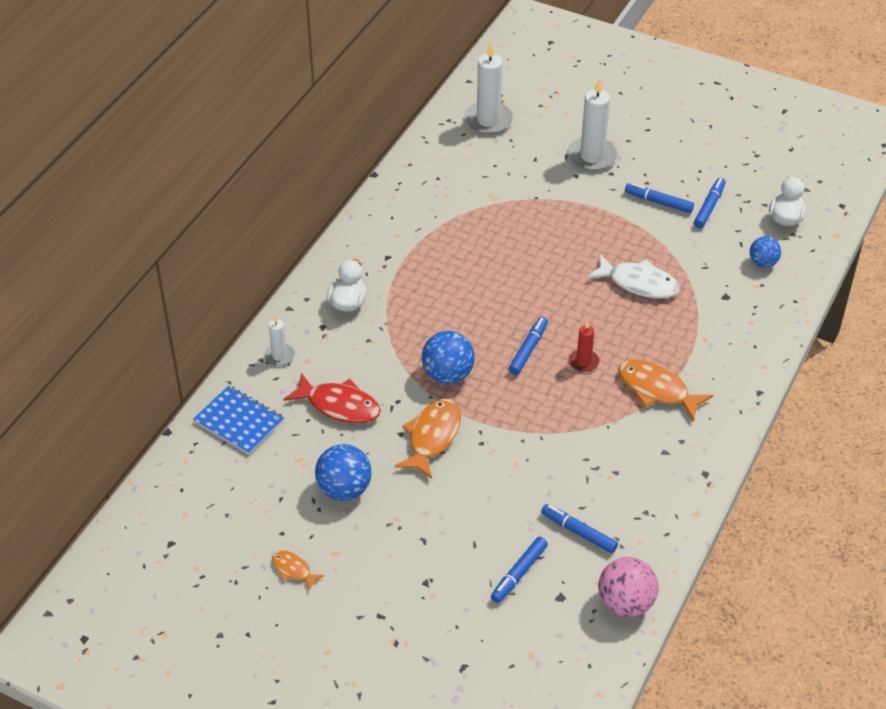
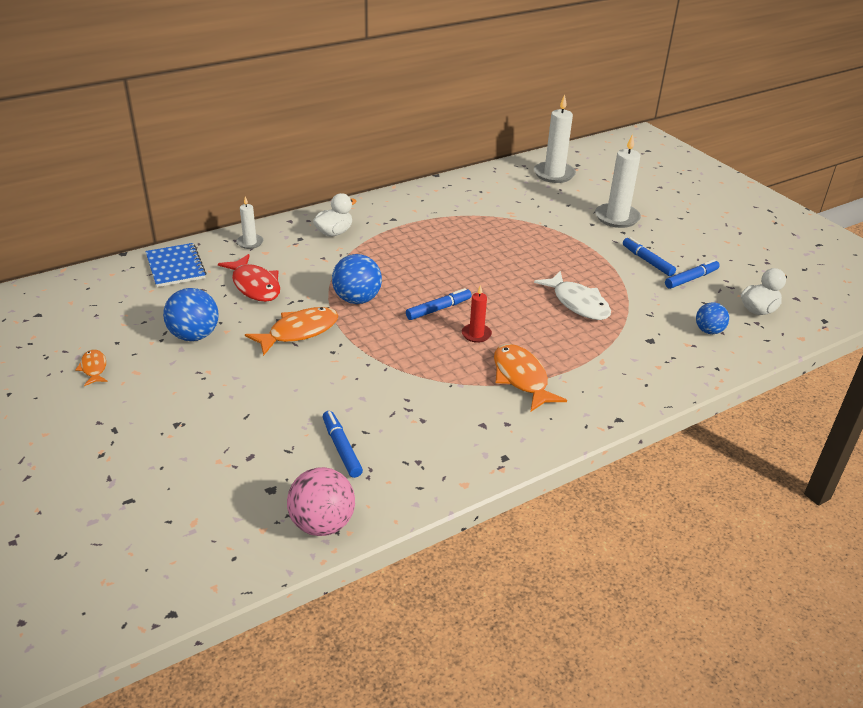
camera: 30 degrees right, 10 degrees down
blue marker [491,537,548,603] -> none

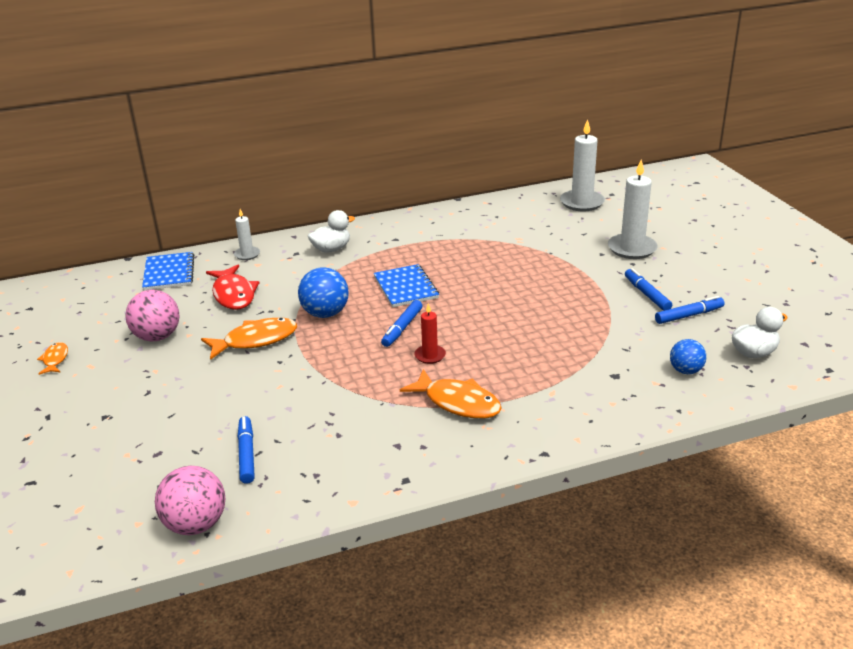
camera: 15 degrees right, 5 degrees down
blue ball [163,288,219,341] -> pink ball [125,290,180,341]
blue marker [406,288,472,320] -> blue marker turned 135 degrees clockwise [381,300,422,347]
orange fish [494,344,567,411] -> orange fish turned 135 degrees clockwise [400,369,502,419]
white fish [534,271,611,320] -> none
none -> blue notebook [373,264,439,307]

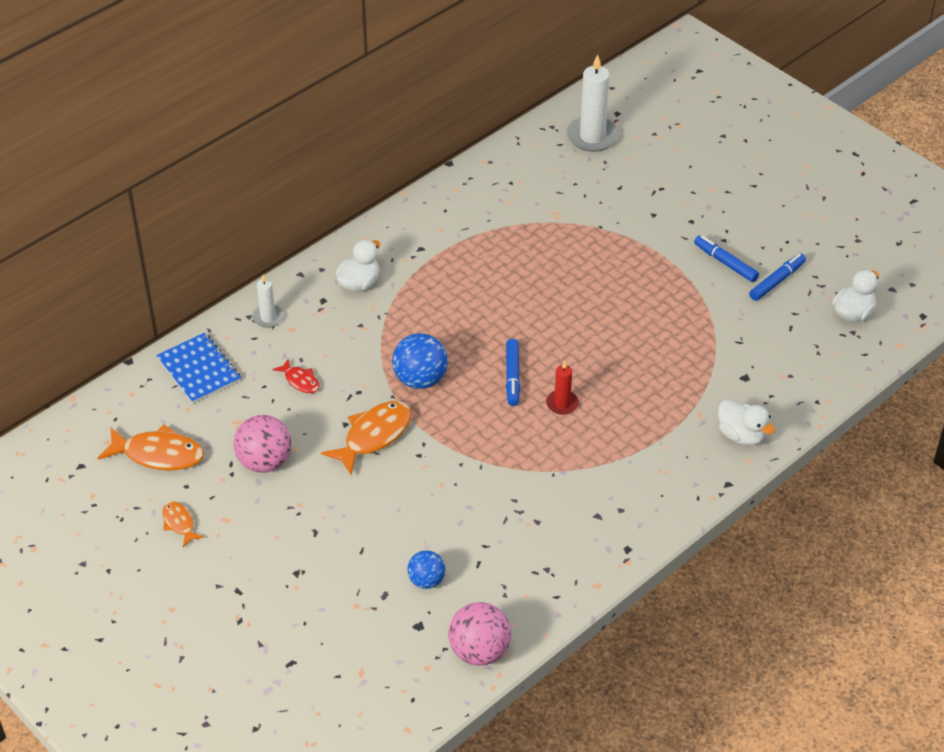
camera: 25 degrees left, 15 degrees up
red fish [206,264,259,310] -> red fish [272,358,319,393], size x0.54
blue marker [238,416,255,484] -> none
blue notebook [373,264,439,307] -> none
orange fish [400,369,502,419] -> orange fish moved to [98,424,204,471]
white candle [608,160,658,259] -> none
blue ball [670,339,706,374] -> blue ball moved to [407,550,445,589]
none -> white duck [718,400,775,446]

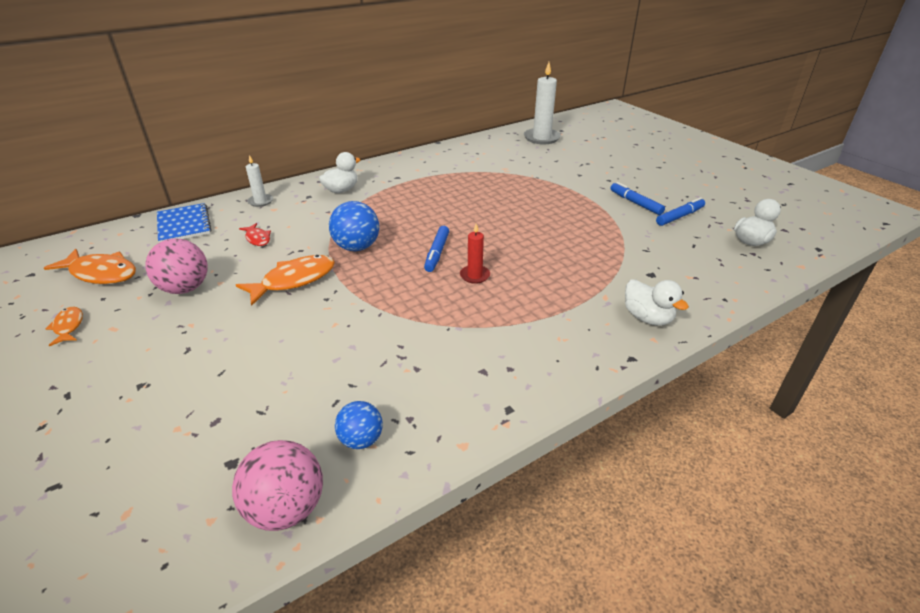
camera: 10 degrees right, 10 degrees down
blue ball [407,550,445,589] -> blue ball moved to [335,401,383,449]

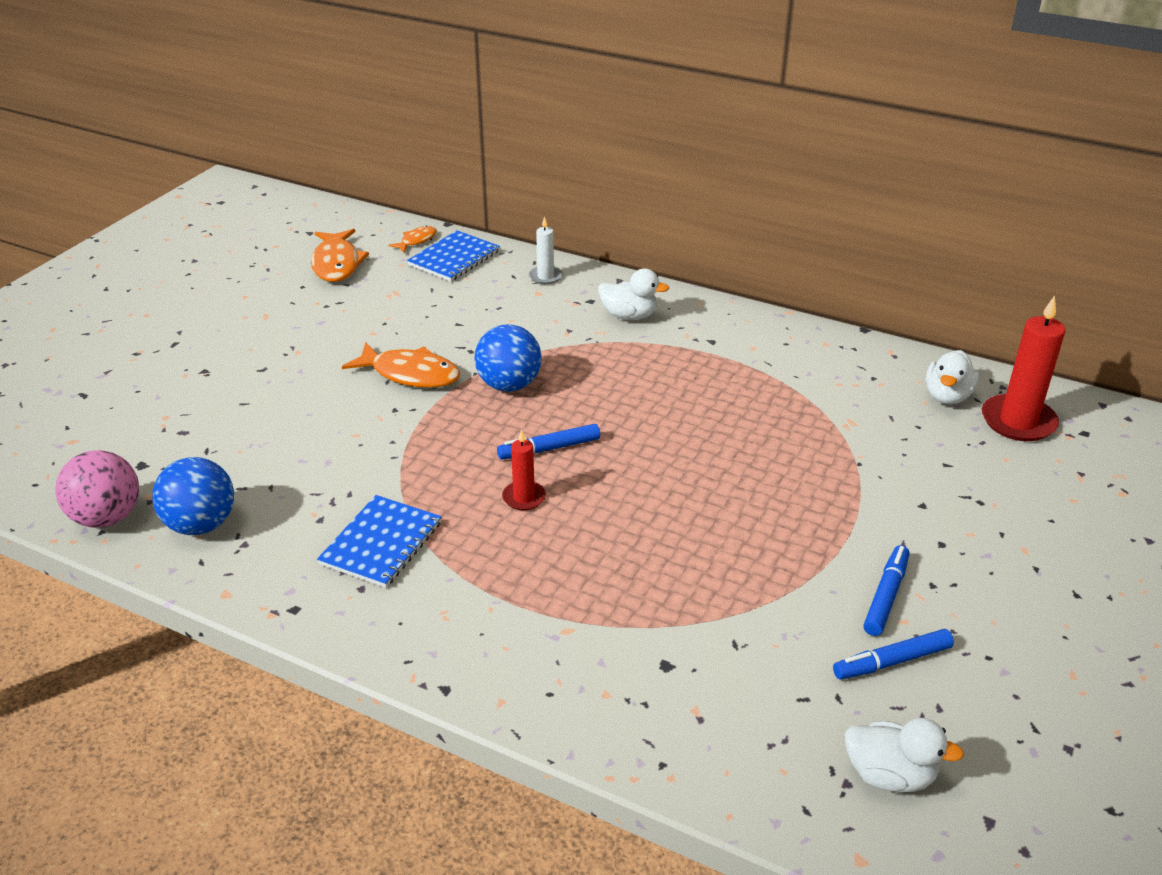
camera: 60 degrees right, 0 degrees up
orange fish [46,307,83,346] -> orange fish moved to [389,225,437,252]
pink ball [145,238,208,294] -> none
red fish [239,223,271,246] -> none
blue ball [335,401,383,449] -> blue ball [152,457,234,535], size x1.59
white candle [524,62,561,144] -> red candle [982,296,1066,441]
white duck [625,279,689,326] -> white duck moved to [926,350,979,404]
blue marker [656,197,705,226] -> blue marker turned 135 degrees clockwise [833,629,954,680]
none -> blue notebook [317,495,442,588]

